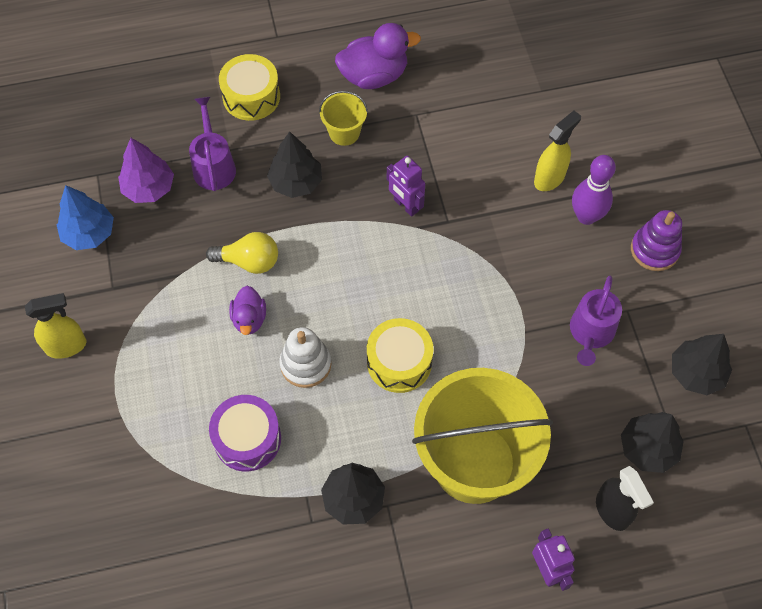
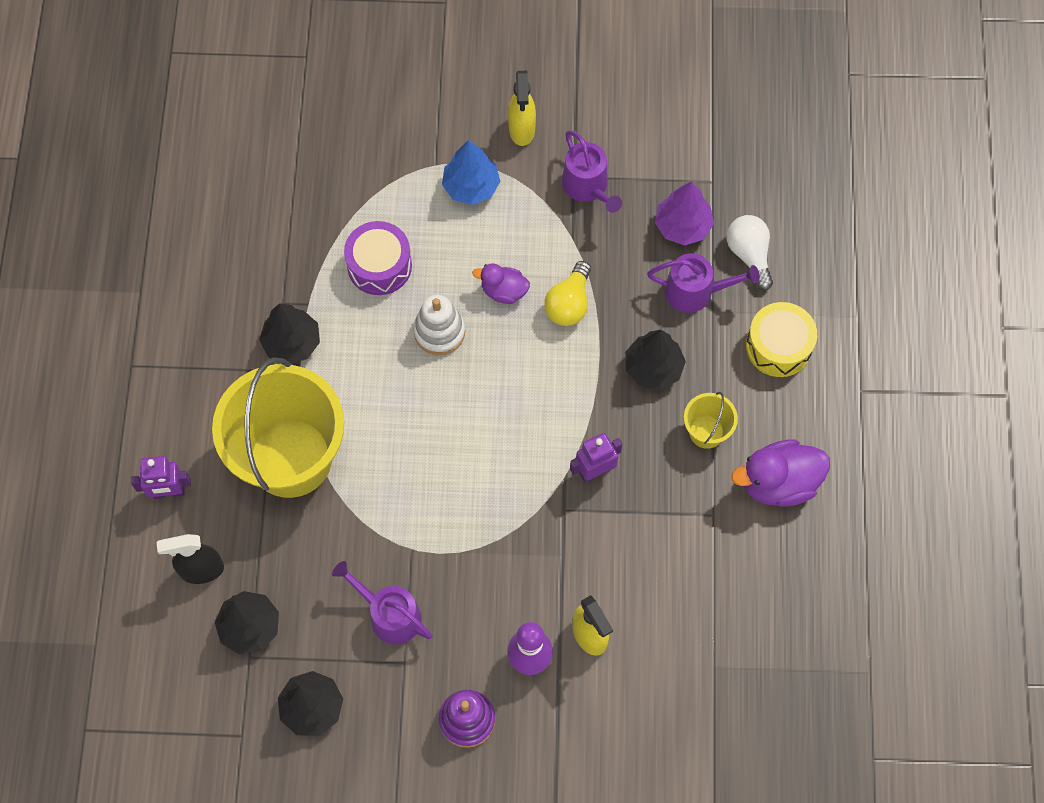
camera: 105 degrees right, 5 degrees up
blue tree [57,185,114,250] -> blue tree moved to [442,140,500,205]
purple duck [335,23,421,89] -> purple duck turned 75 degrees clockwise [731,440,830,507]
yellow drum [367,318,433,393] -> none
none -> purple watering can [562,130,622,213]
none -> white light bulb [727,215,773,290]

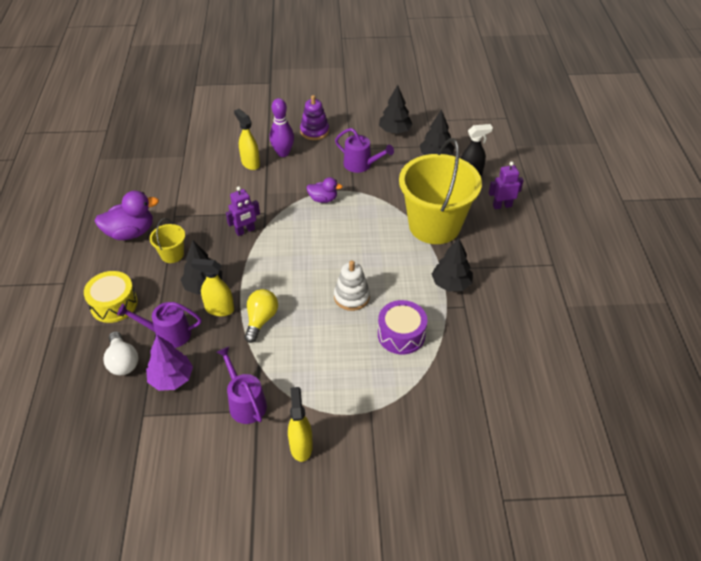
camera: 175 degrees right, 20 degrees down
blue tree [442,140,500,205] -> none
purple duck [472,263,530,304] -> purple duck moved to [307,177,343,203]
none -> yellow spray bottle [191,258,234,316]

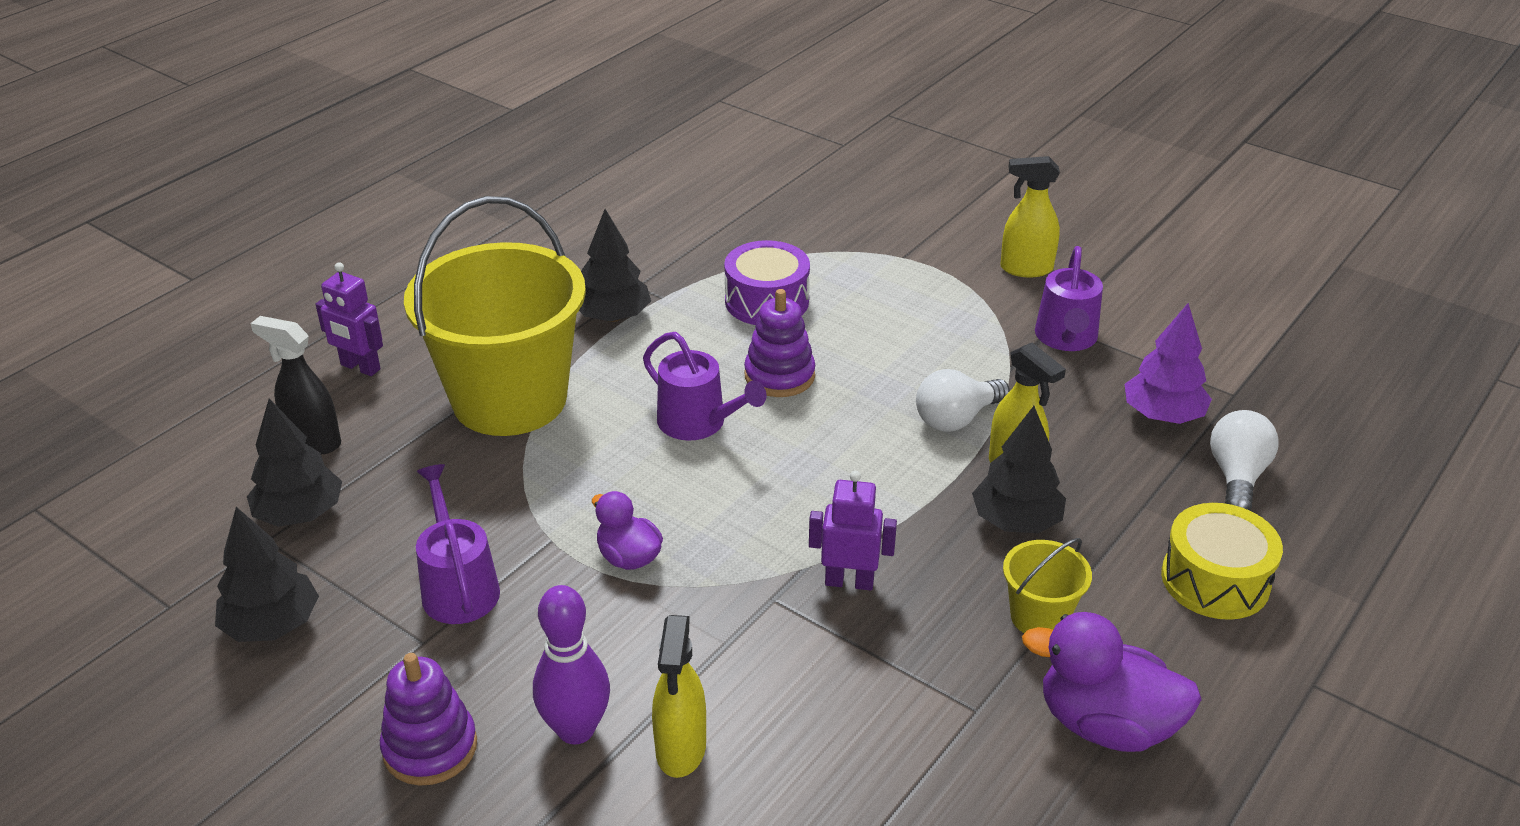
camera: 140 degrees left, 10 degrees down
purple watering can [117,302,202,348] -> purple watering can moved to [643,332,766,441]
yellow light bulb [244,289,278,343] -> white light bulb [916,369,1010,432]
yellow spray bottle [288,387,313,462] -> yellow spray bottle turned 60 degrees clockwise [1000,156,1060,277]
white stacking toy [334,260,370,311] -> purple stacking toy [744,289,815,397]

